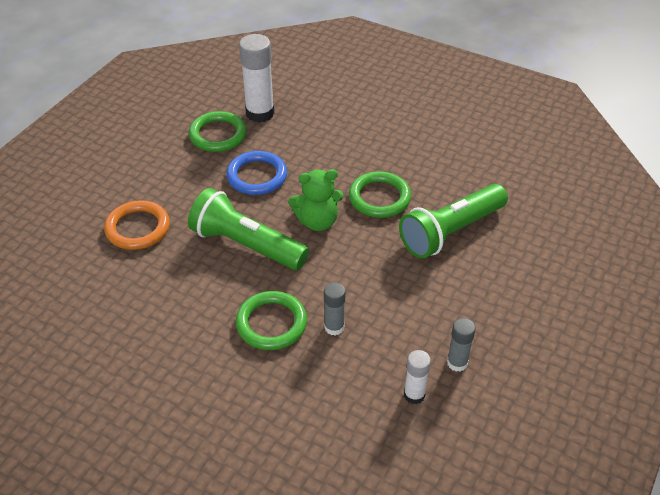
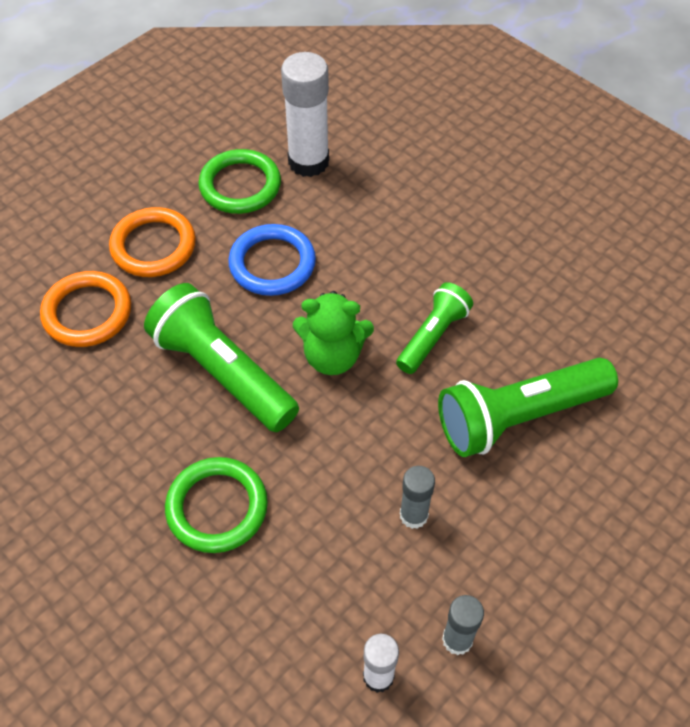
camera: 15 degrees right, 10 degrees up
grey glue stick [324,282,346,335] -> grey glue stick moved to [400,466,435,529]
green ring [349,171,411,218] -> green flashlight [396,282,473,374]
none -> orange ring [109,207,196,277]

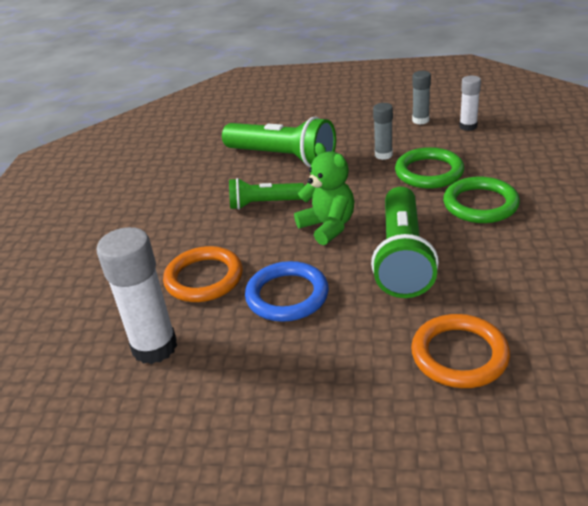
camera: 125 degrees left, 20 degrees down
orange ring [109,207,196,277] -> orange ring moved to [163,246,243,302]
green ring [198,149,281,214] -> green ring moved to [395,147,464,189]

